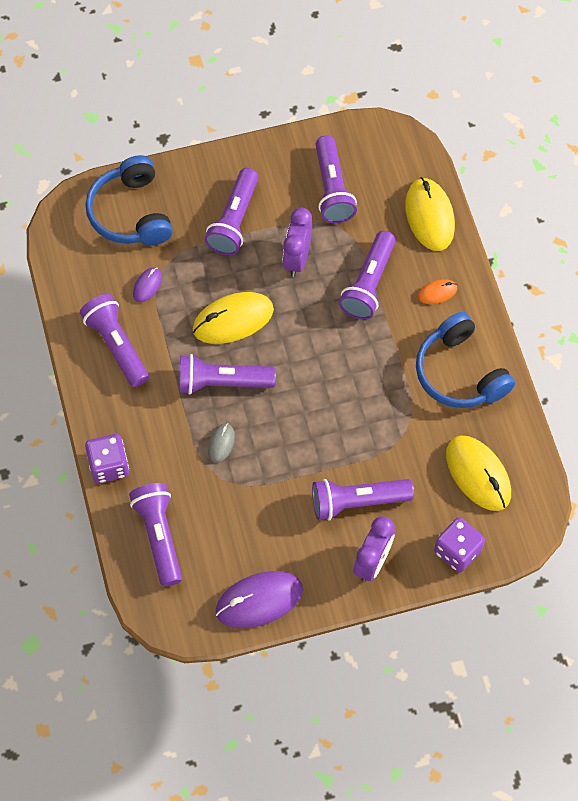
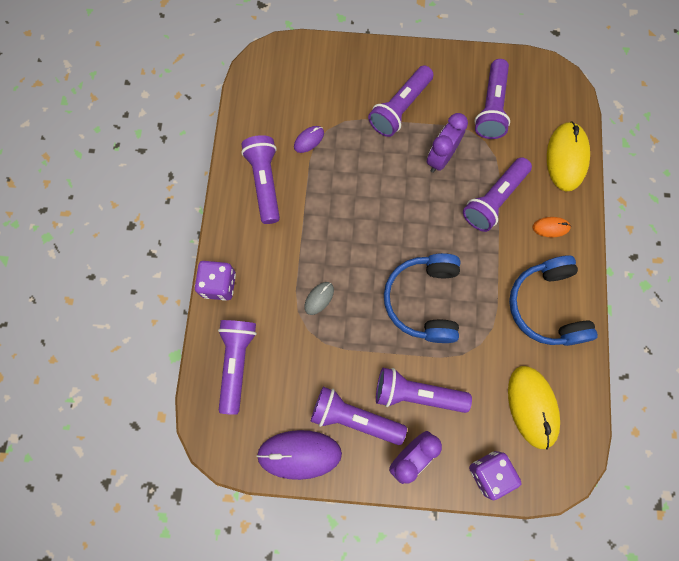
camera: 20 degrees right, 10 degrees up
blue headphones [86,155,173,246] -> blue headphones moved to [384,253,460,343]
purple flashlight [179,354,276,394] -> purple flashlight moved to [311,387,407,445]
yellow mouse [193,292,274,344] -> none

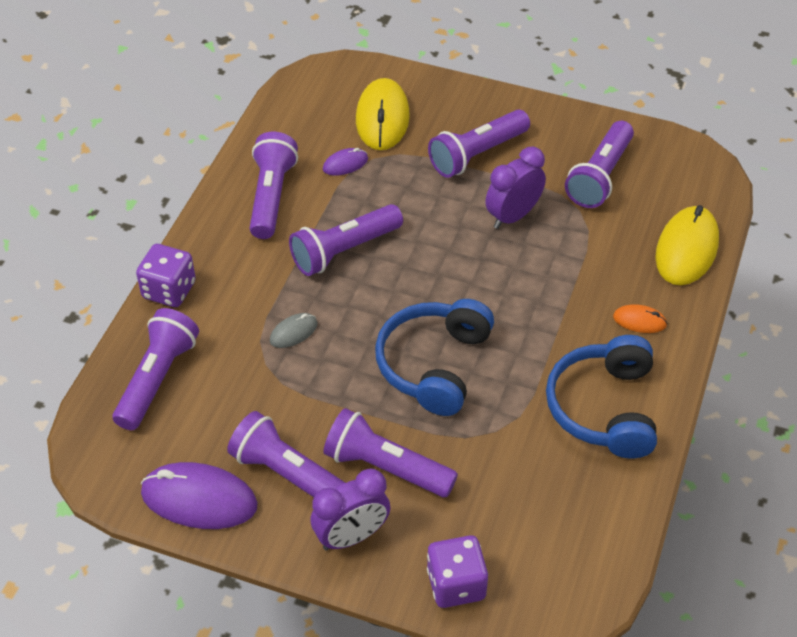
camera: 15 degrees right, 25 degrees down
purple flashlight [463,157,532,232] -> purple flashlight moved to [289,204,403,276]
yellow mouse [508,366,560,450] -> yellow mouse moved to [356,78,410,150]

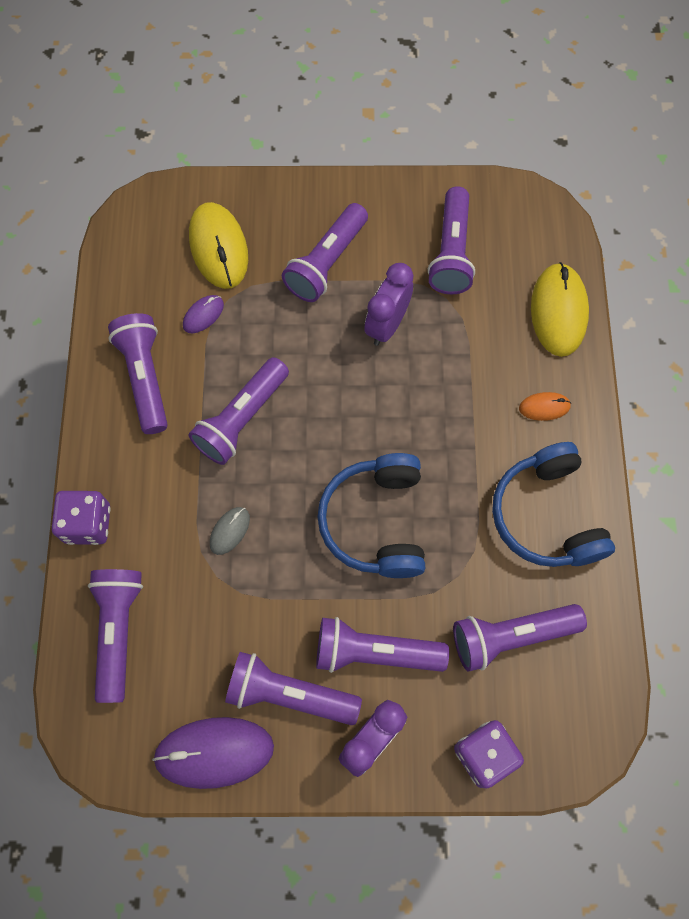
camera: 20 degrees left, 20 degrees up
none -> purple flashlight [453,604,587,672]

